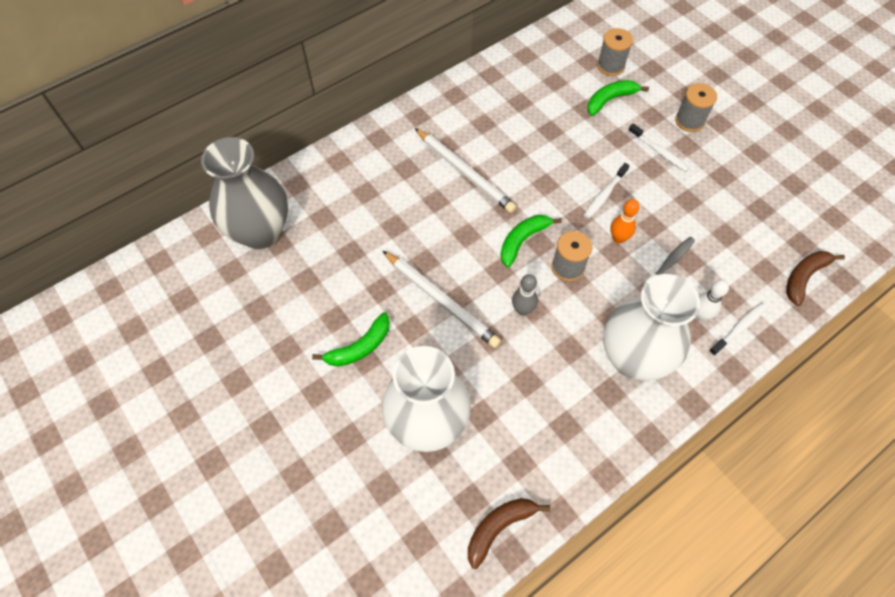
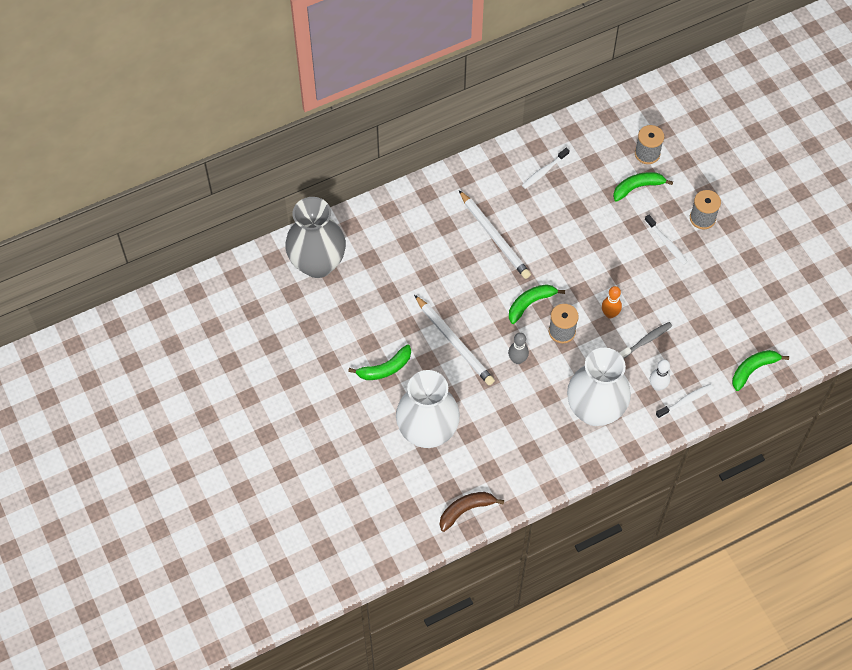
camera: 10 degrees right, 0 degrees up
white toothbrush [584,163,630,219] -> white toothbrush moved to [522,148,570,189]
brown banana [786,251,845,306] -> green banana [732,350,789,391]

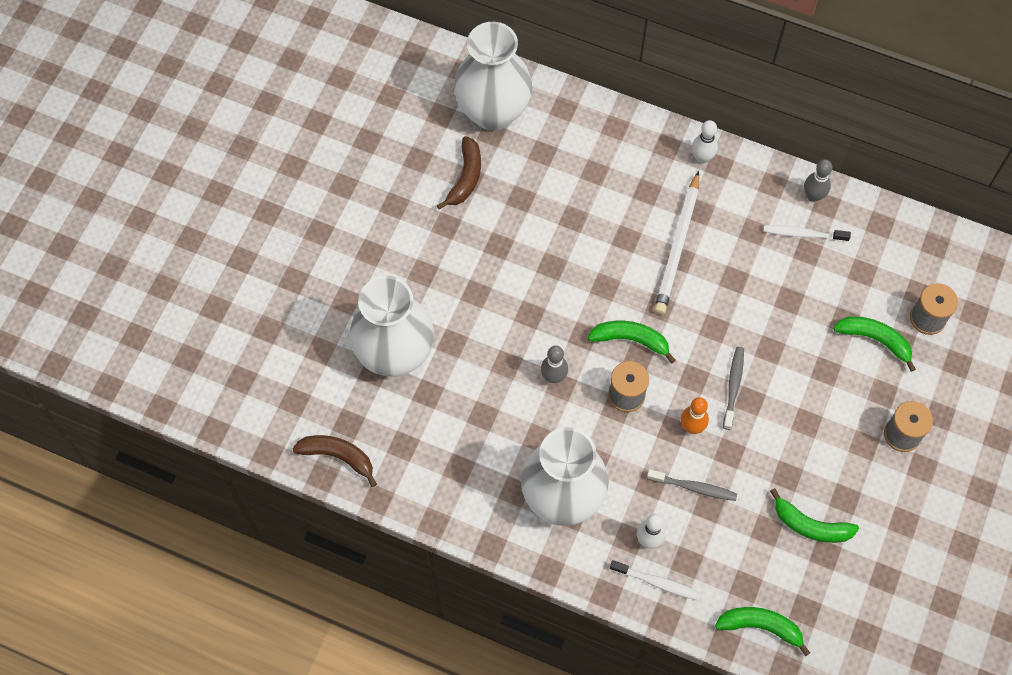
camera: 50 degrees right, 5 degrees up
grey vase [285,197,346,278] -> white vase [454,22,532,131]
green banana [348,344,411,380] -> green banana moved to [770,488,859,543]
white pencil [414,295,495,385] -> none
white toothbrush [644,215,688,265] -> none
none -> brown banana [437,136,481,210]
none -> white bowling pin [692,120,718,163]
none -> grey toothbrush [723,347,744,430]
none -> grey bowling pin [804,160,832,202]

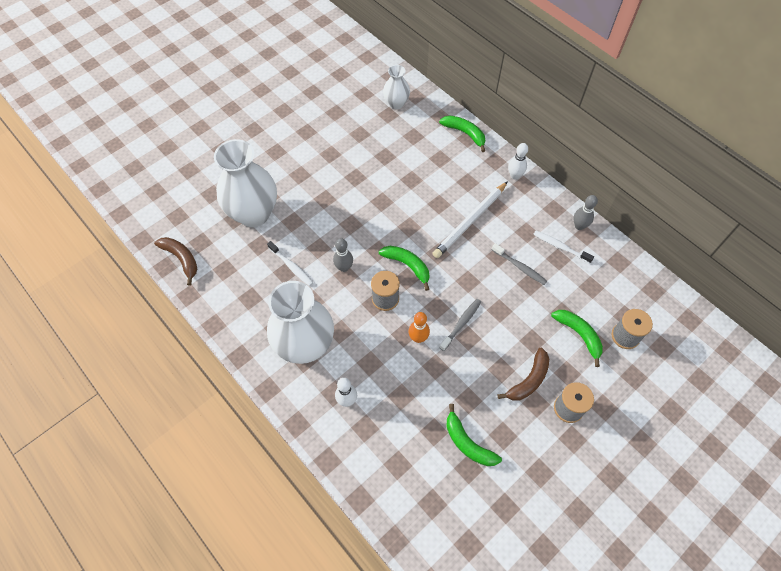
camera: 25 degrees right, 5 degrees down
brown banana [437,136,481,210] -> brown banana moved to [498,348,549,401]
white vase [454,22,532,131] -> white vase [383,65,410,109], size x0.52
white toothbrush [610,560,701,600] -> white toothbrush moved to [267,241,314,286]
grey toothbrush [647,469,737,501] -> grey toothbrush moved to [492,243,547,285]
green banana [715,607,810,657] -> green banana moved to [439,115,485,152]

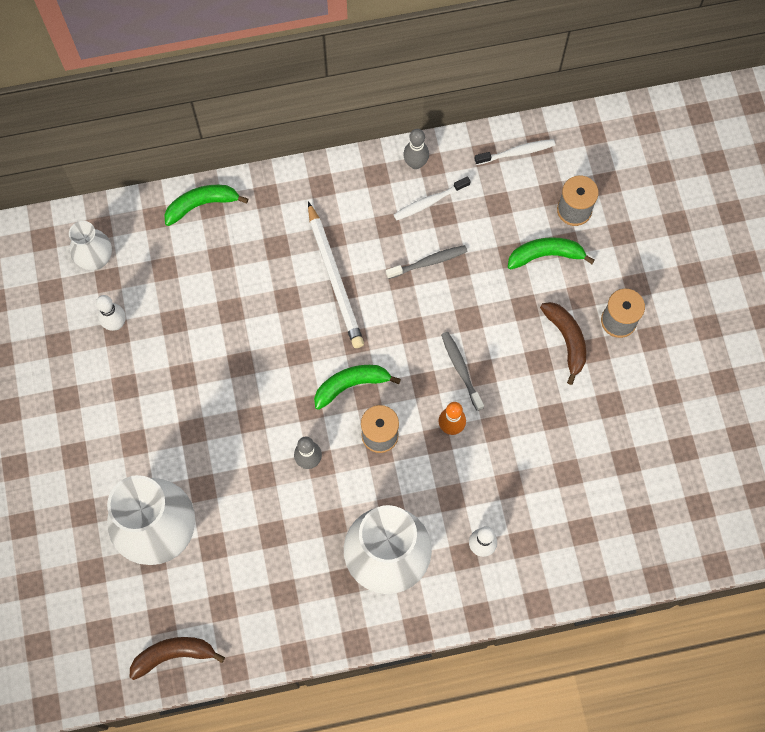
camera: 60 degrees left, 10 degrees up
white toothbrush [267,241,314,286] -> white toothbrush moved to [474,139,555,165]
green banana [446,404,502,466] -> none
white bowling pin [508,143,528,180] -> white bowling pin moved to [96,295,126,331]

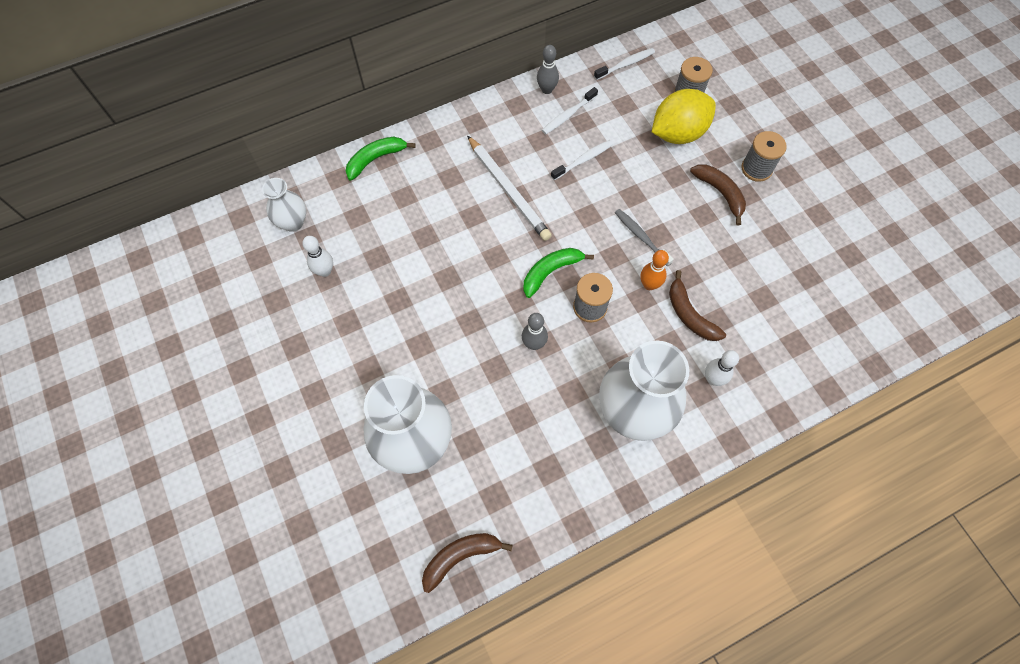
camera: 15 degrees left, 5 degrees down
grey toothbrush [386,245,468,279] -> white toothbrush [551,140,613,180]
green banana [508,237,595,270] -> yellow lemon [652,89,716,144]
none -> brown banana [669,270,726,341]

